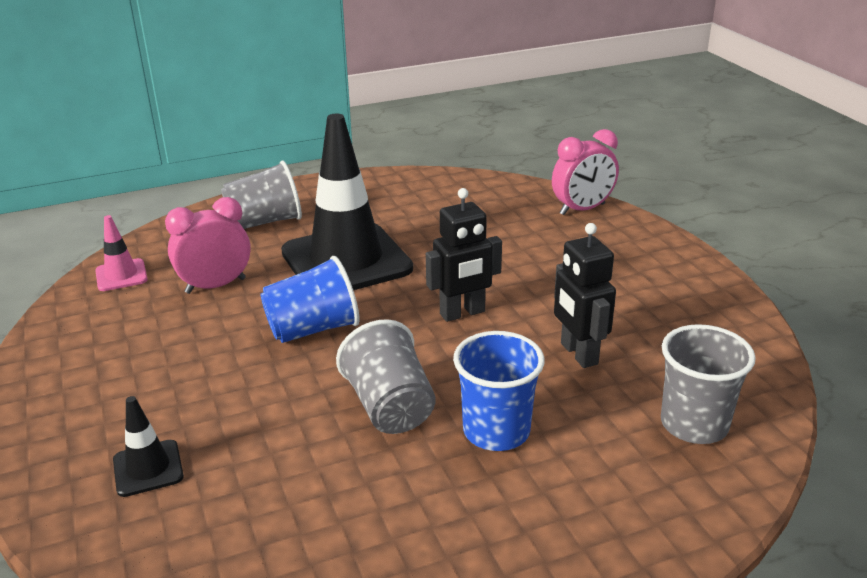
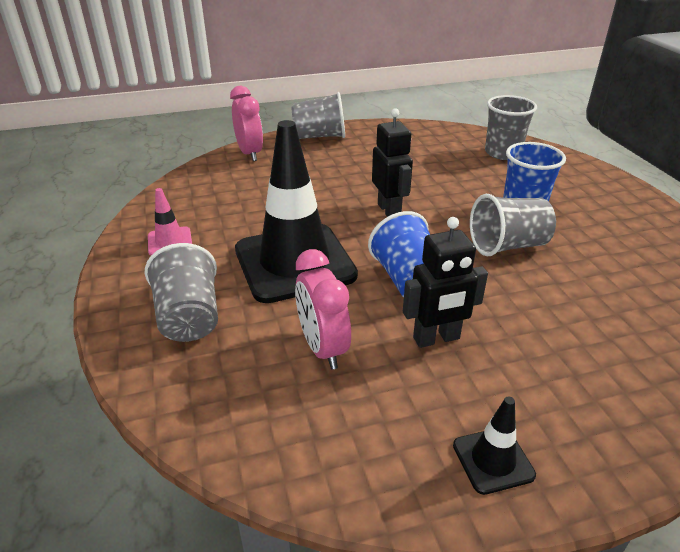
camera: 85 degrees left, 5 degrees up
pink traffic cone [95,215,148,291] -> pink traffic cone moved to [148,188,192,256]
black traffic cone [113,396,184,497] -> black traffic cone moved to [453,396,536,495]
black robot [554,223,616,368] -> black robot moved to [403,217,488,348]
none -> grey cup [291,92,345,139]

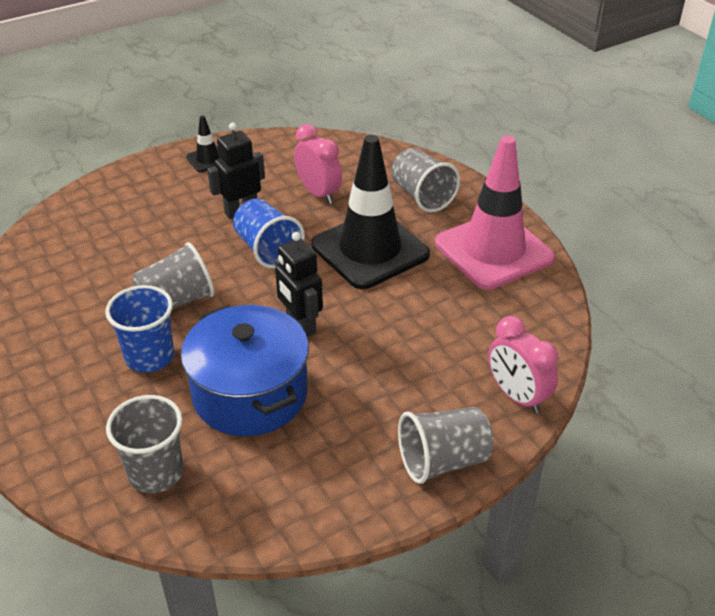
camera: 165 degrees right, 5 degrees up
pink traffic cone [148,188,192,256] -> pink traffic cone [435,135,555,290], size x2.34
none -> blue pot [181,305,309,436]

